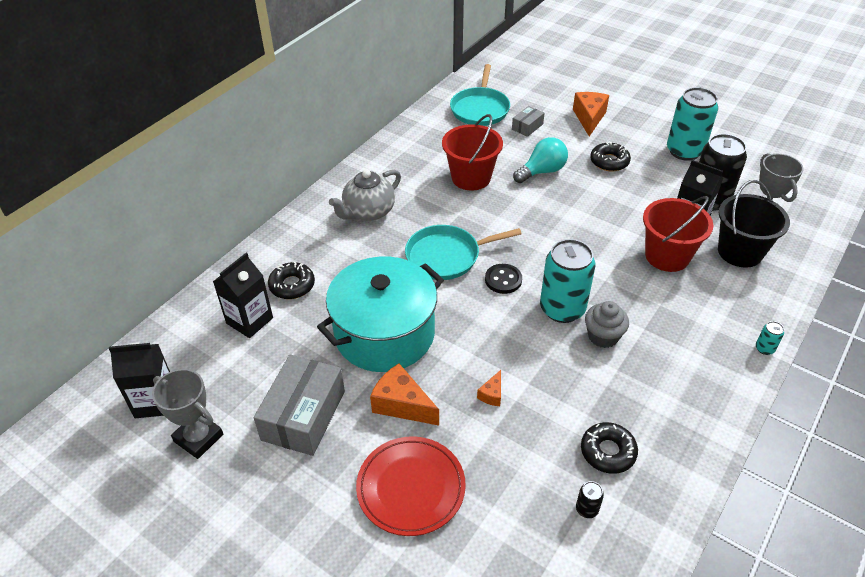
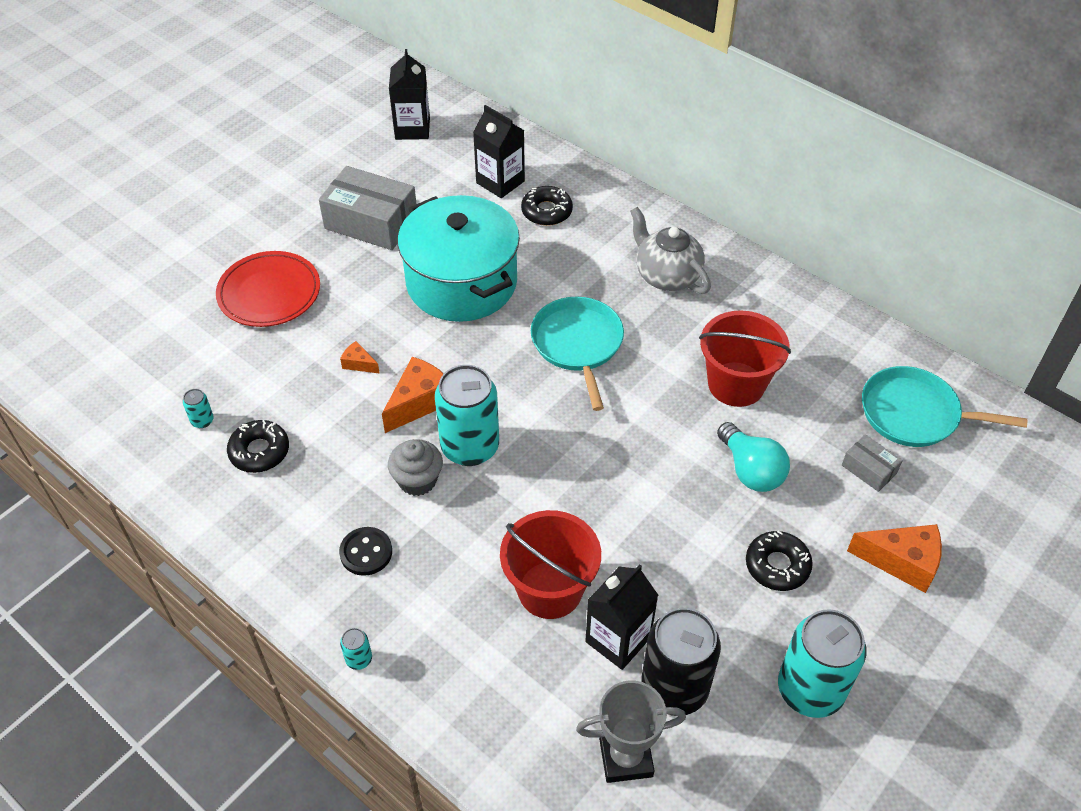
camera: 95 degrees right, 5 degrees up
grey trophy [152,369,223,459] -> none
orange cheese [370,363,439,426] -> orange cheese moved to [382,357,444,433]
black button [485,264,522,294] -> black button moved to [339,527,392,576]
black can [576,481,604,518] -> turquoise can [183,389,214,428]
black bucket [718,180,790,268] -> none

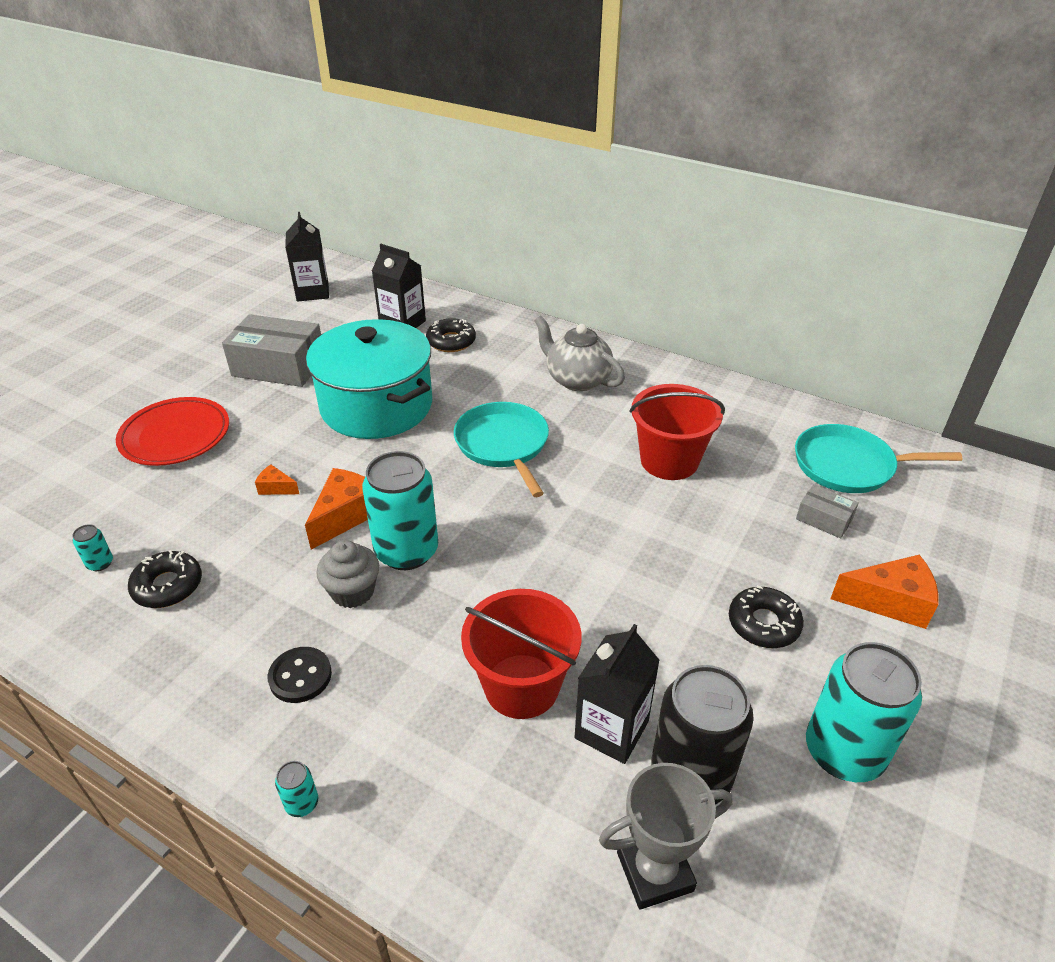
camera: 10 degrees left, 10 degrees down
turquoise light bulb [717,422,790,492] -> none

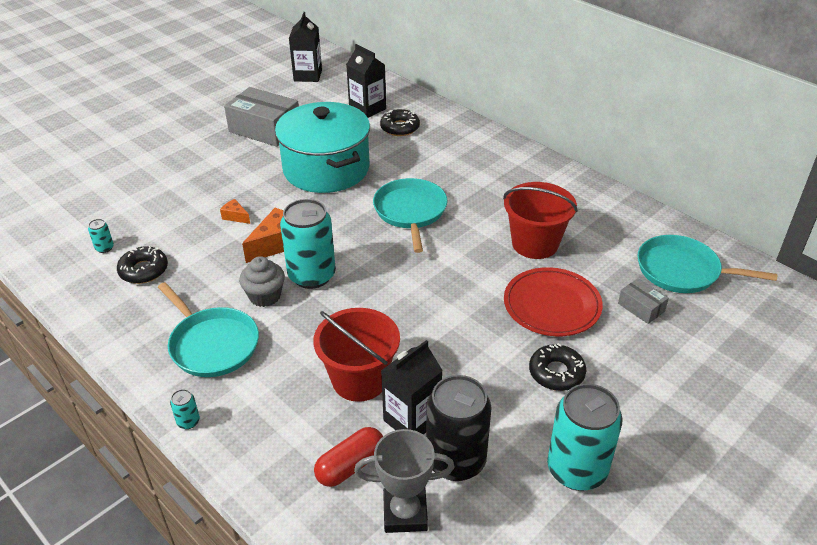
camera: 15 degrees right, 0 degrees up
red plate [116,397,229,466] -> red plate moved to [504,267,603,336]
black button [267,647,332,703] -> turquoise pan [158,282,259,377]
grey teapot [534,316,625,391] -> none
orange cheese [830,555,939,629] -> none
none -> red capsule [314,427,383,487]

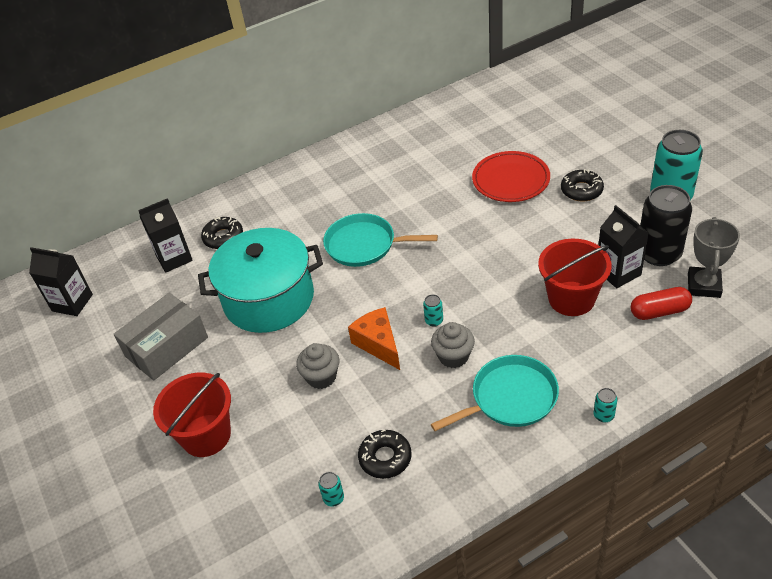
camera: 70 degrees left, 5 degrees up
orange cheese [220,199,250,224] -> grey cupcake [296,343,339,389]
turquoise can [280,199,336,289] -> turquoise can [423,294,443,327], size x0.40
red capsule [314,427,383,487] -> red capsule turned 75 degrees counterclockwise [631,287,692,320]
red bucket [503,182,578,259] -> red bucket moved to [153,373,231,457]
grey box [618,278,669,324] -> none
turquoise pan [637,235,777,293] -> none

